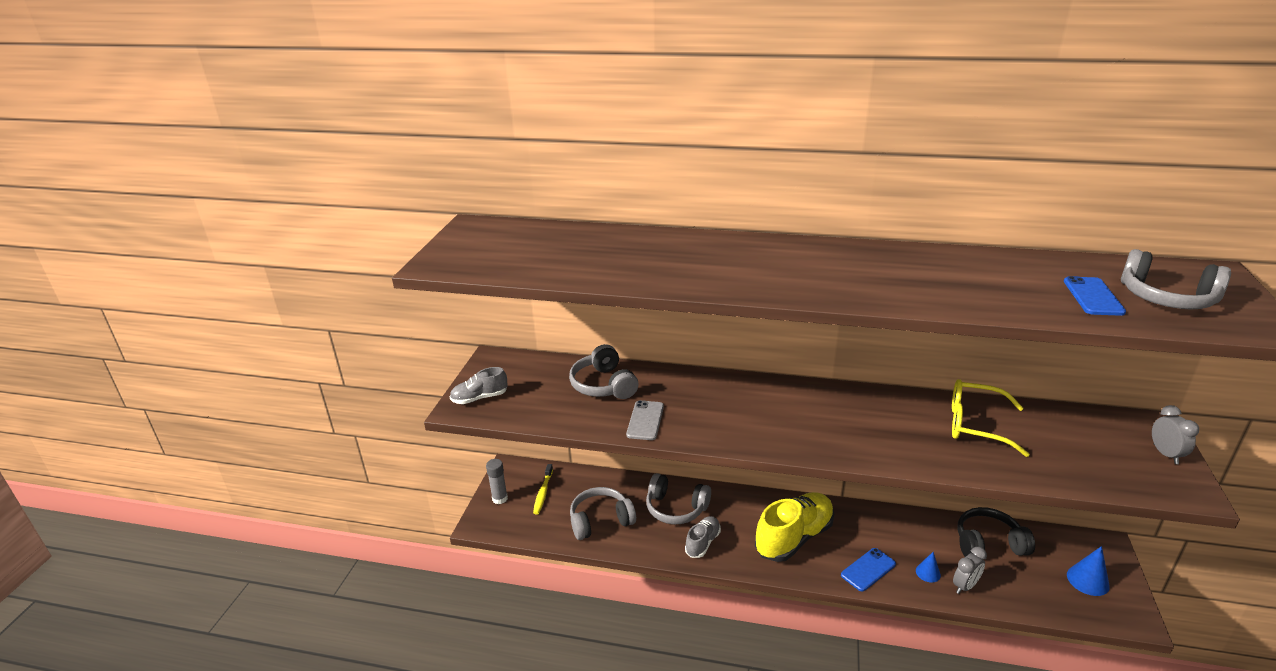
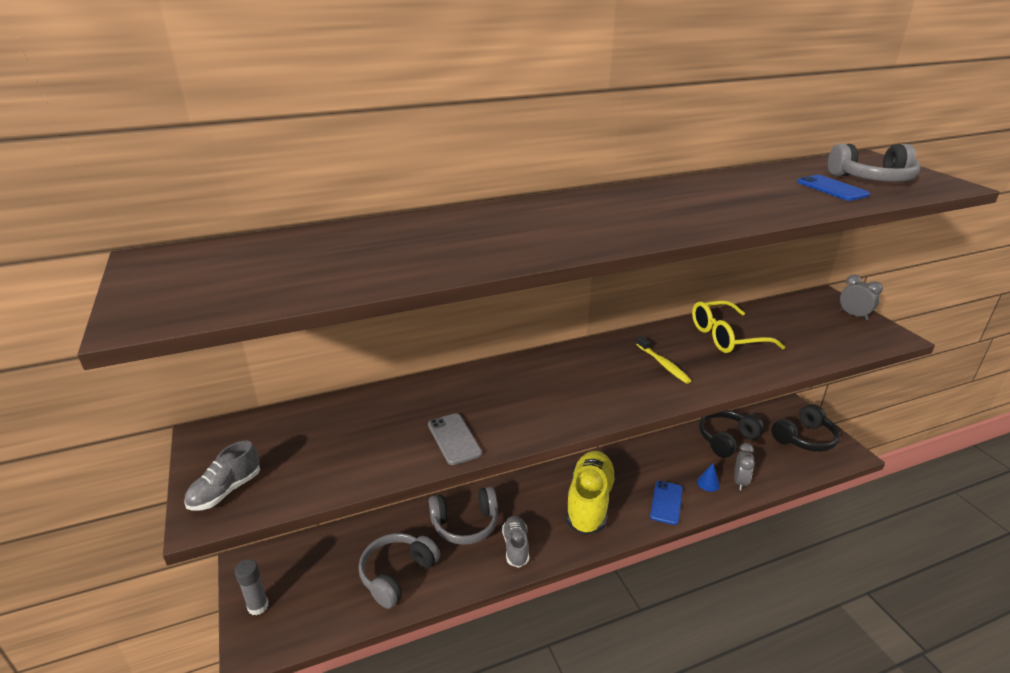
camera: 35 degrees left, 0 degrees up
yellow toothbrush [533,464,553,515] -> yellow toothbrush moved to [636,336,691,384]
grey headphones [569,344,639,399] -> none
blue cone [1067,546,1110,596] -> black headphones [771,404,840,452]

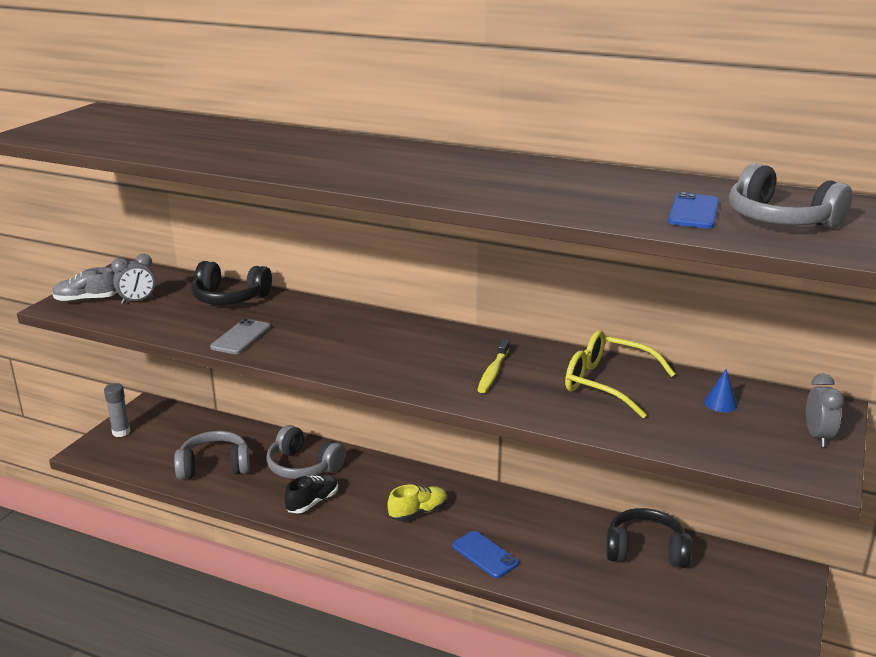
camera: 45 degrees right, 5 degrees down
grey shoe [502,516,529,568] -> black shoe [284,474,338,514]
yellow shoe [565,451,616,535] -> yellow shoe [387,485,448,521], size x0.53
blue phone [650,481,683,525] -> blue phone turned 75 degrees clockwise [452,531,519,578]
blue cone [697,463,720,492] -> blue cone moved to [704,369,737,412]
grey clock [734,443,755,491] -> grey clock moved to [111,254,156,304]
black headphones [771,404,840,452] -> black headphones moved to [191,261,272,305]

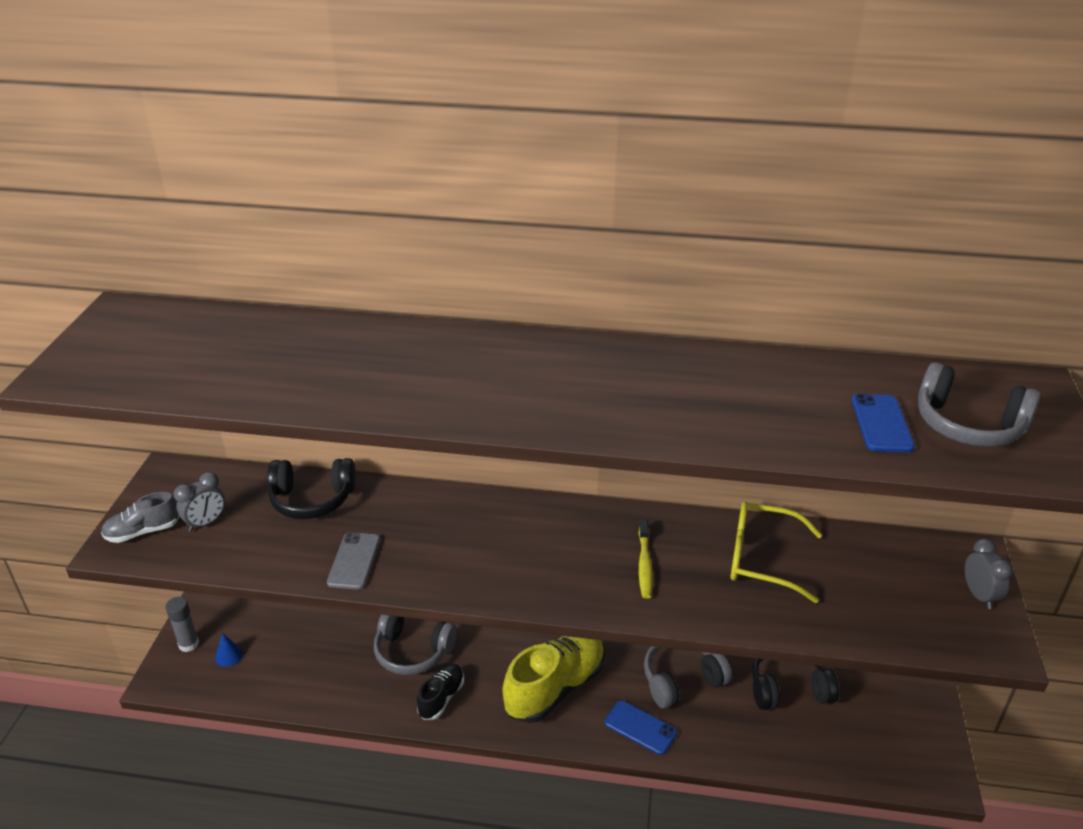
camera: 15 degrees left, 10 degrees up
grey headphones [174,431,250,480] -> grey headphones moved to [644,646,732,709]
yellow shoe [387,485,448,521] -> yellow shoe [502,636,605,723], size x1.88
blue cone [704,369,737,412] -> blue cone moved to [215,633,243,667]

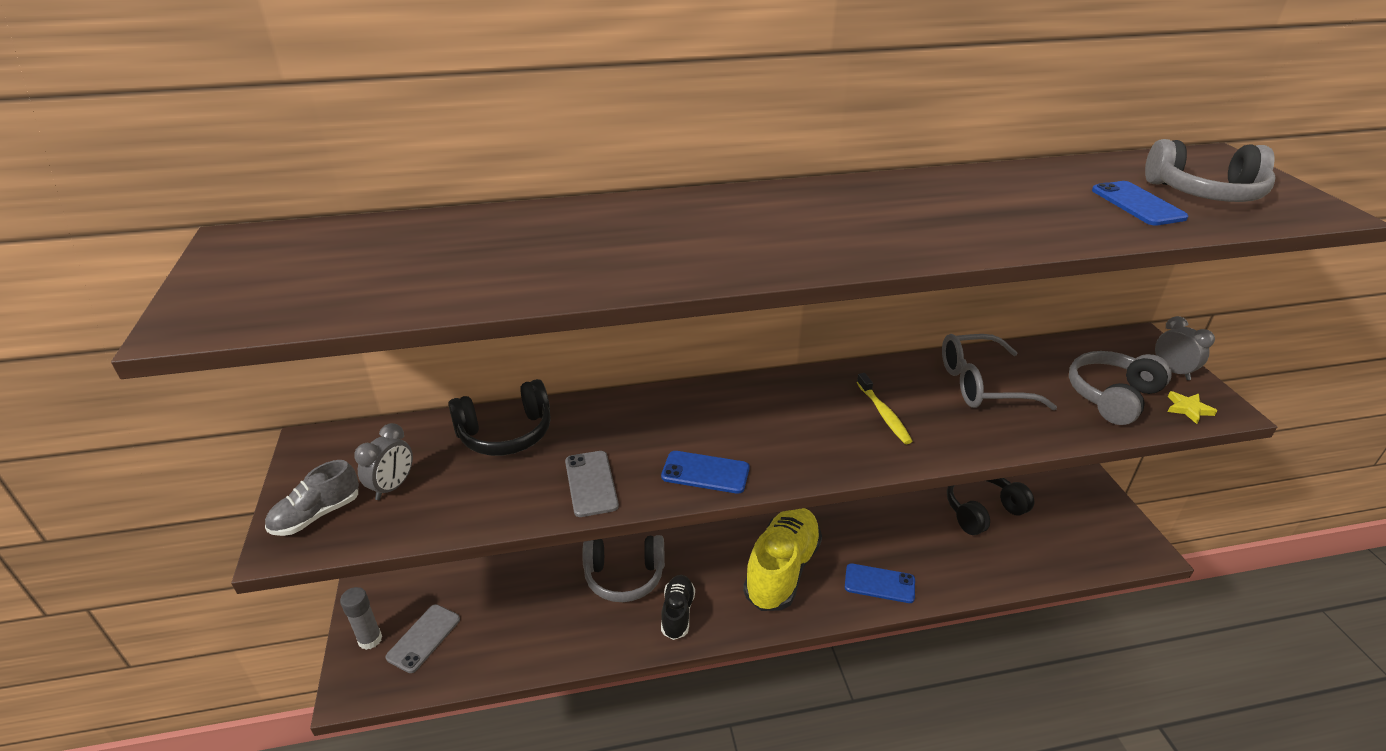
camera: 20 degrees left, 0 degrees up
blue cone [215,633,243,667] -> grey phone [386,604,460,673]
grey headphones [644,646,732,709] -> grey headphones moved to [1069,351,1172,425]
yellow glasses [730,501,822,603] -> grey glasses [942,334,1057,410]
none -> blue phone [661,451,750,494]
none -> yellow star [1168,391,1218,424]

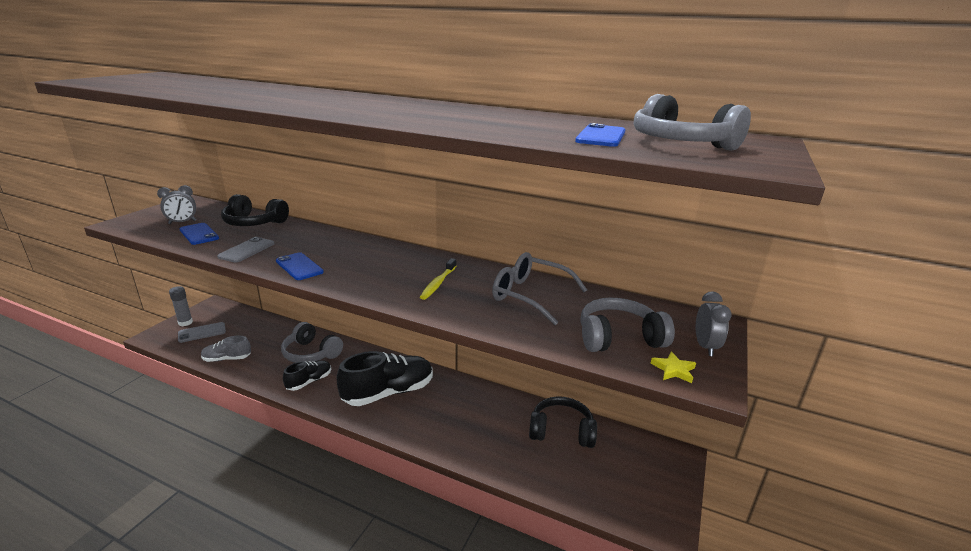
camera: 35 degrees right, 10 degrees down
grey shoe [265,460,359,536] -> grey shoe moved to [201,336,251,362]
yellow shoe [743,508,822,611] -> black shoe [337,351,433,406]
blue phone [845,563,915,603] -> blue phone moved to [179,223,219,245]

